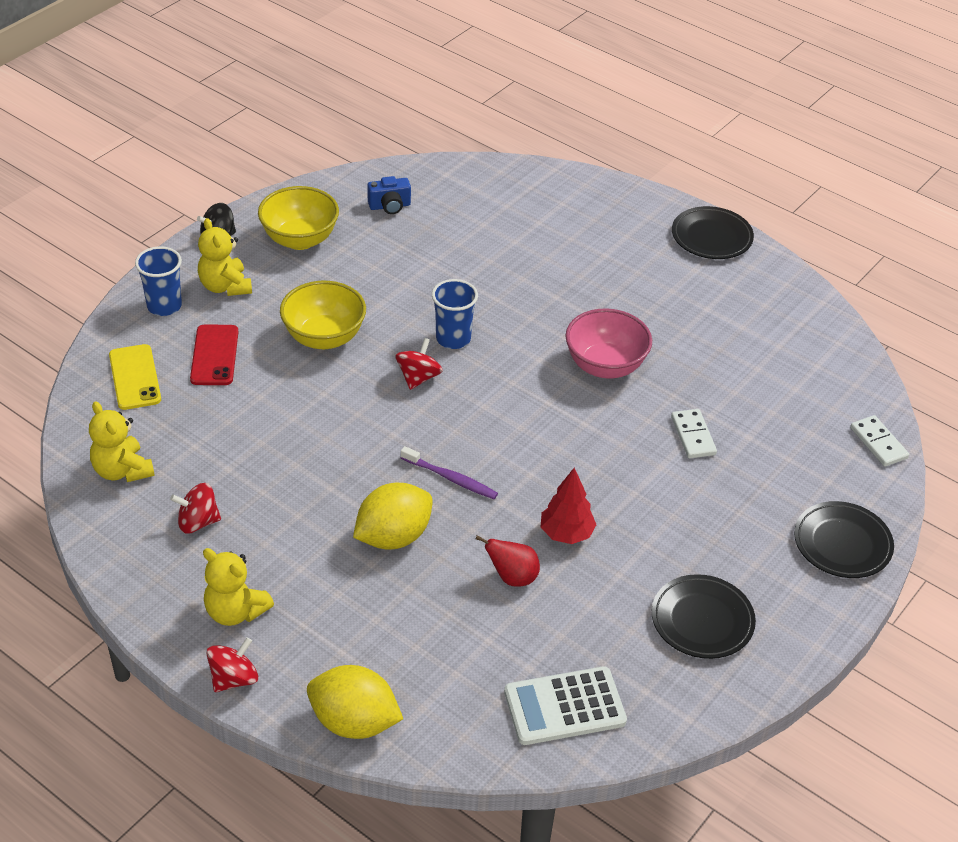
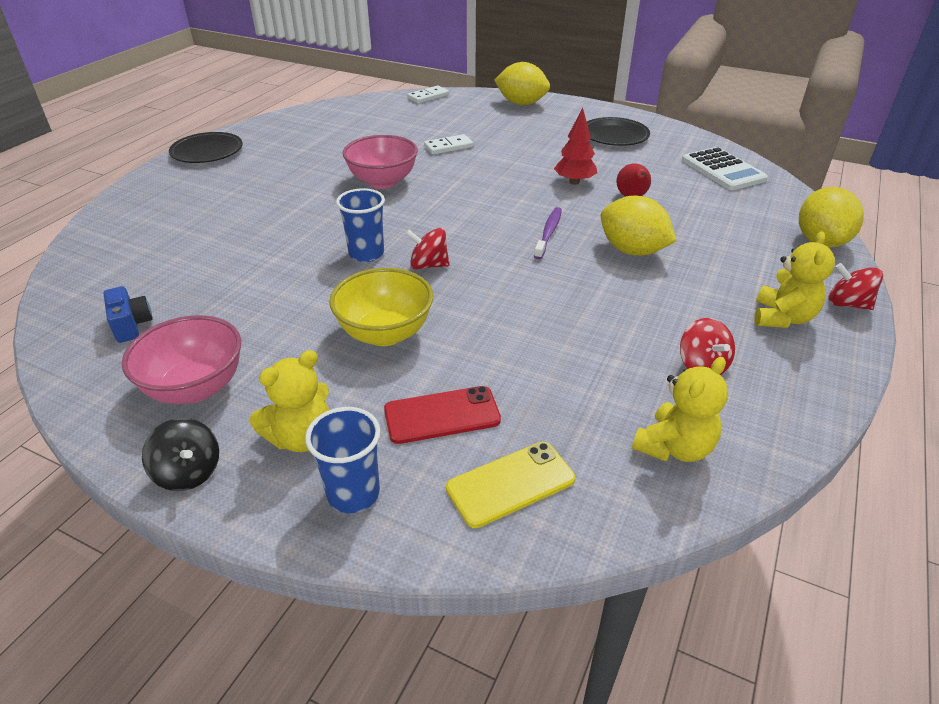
camera: 100 degrees left, 5 degrees down
yellow bowl [258,186,339,250] -> pink bowl [122,315,241,404]
black plate [794,501,894,578] -> yellow lemon [494,62,550,105]

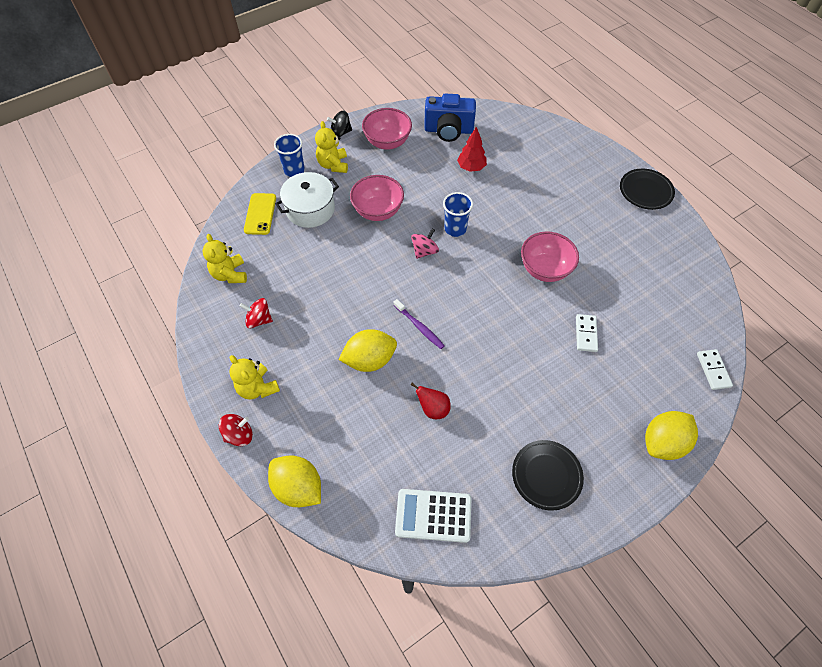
camera: 120 degrees right, 20 degrees up
blue camera [104,286,153,343] -> blue camera [424,94,476,142], size x1.90
yellow bowl [329,268,433,346] -> pink bowl [350,175,404,221]
red phone [384,386,501,444] -> white pot [275,172,339,228]
red spinning top [406,228,450,269] -> pink spinning top [411,228,439,259]
red tree [554,108,597,184] -> red tree moved to [457,127,487,172]

